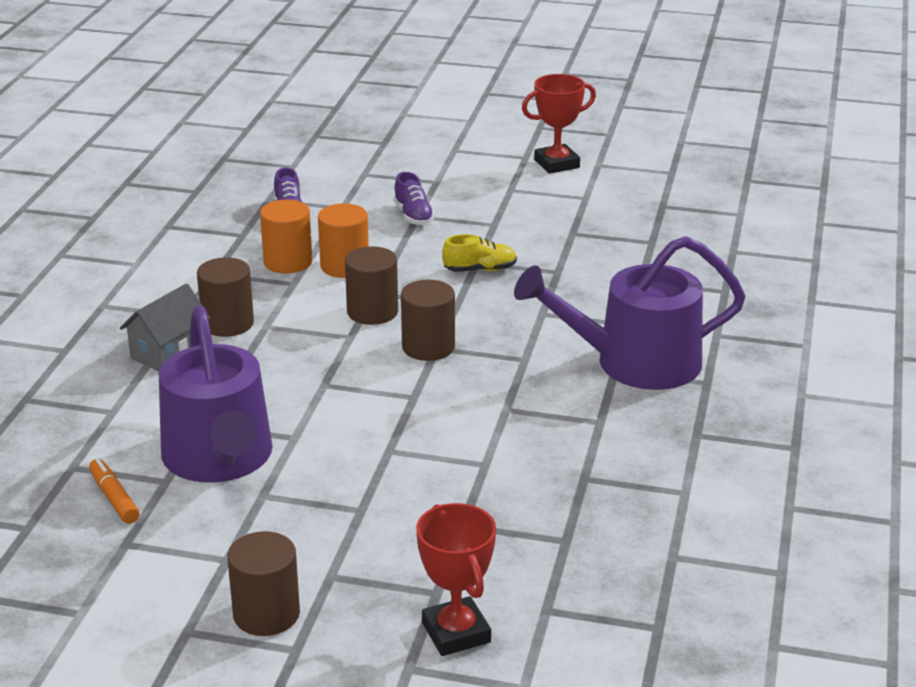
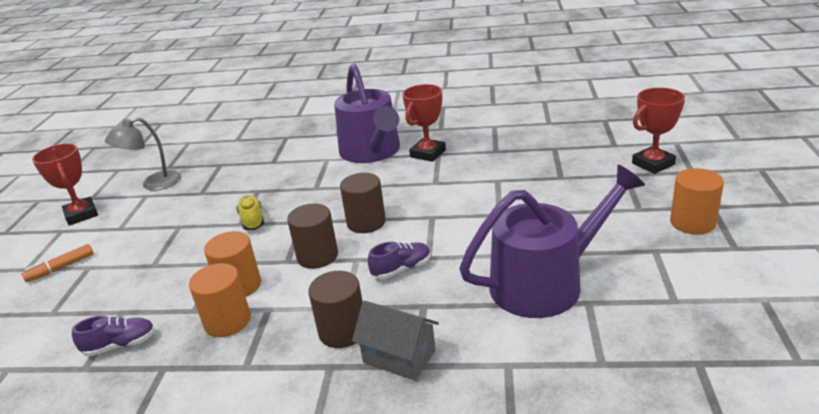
camera: 95 degrees left, 0 degrees up
orange marker [89,458,140,524] -> orange marker moved to [21,244,94,282]
brown cylinder [227,531,300,636] -> orange cylinder [670,168,724,235]
purple shoe [394,172,435,225] -> purple shoe moved to [368,242,431,279]
none -> grey lamp [105,117,181,191]
none -> red trophy [402,84,446,162]

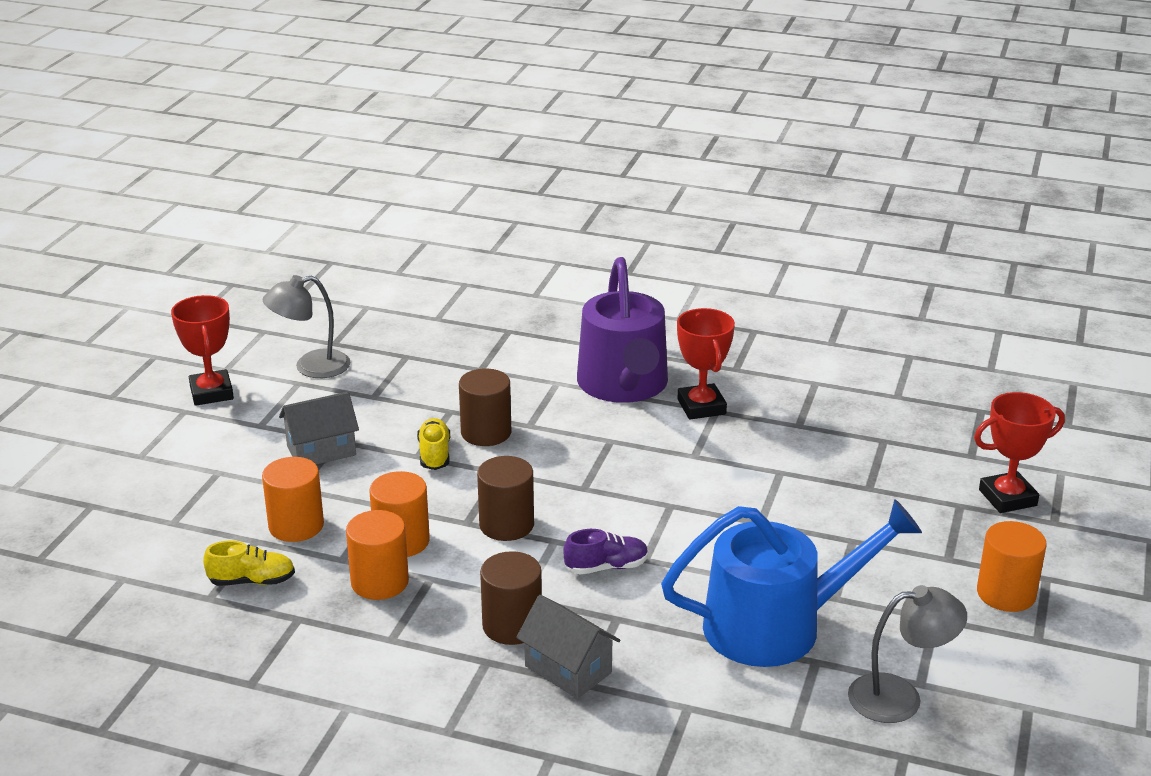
camera: 10 degrees right, 0 degrees up
orange marker [21,244,94,282] -> none
purple shoe [72,316,155,357] -> yellow shoe [203,541,295,586]
brown cylinder [340,173,386,233] -> brown cylinder moved to [459,369,511,446]
red trophy [402,84,446,162] -> red trophy turned 60 degrees counterclockwise [677,308,735,419]
purple watering can [459,164,645,318] -> blue watering can [661,499,922,667]
none -> orange cylinder [262,457,324,542]
none -> grey house [279,392,359,465]
none -> grey lamp [848,585,967,723]

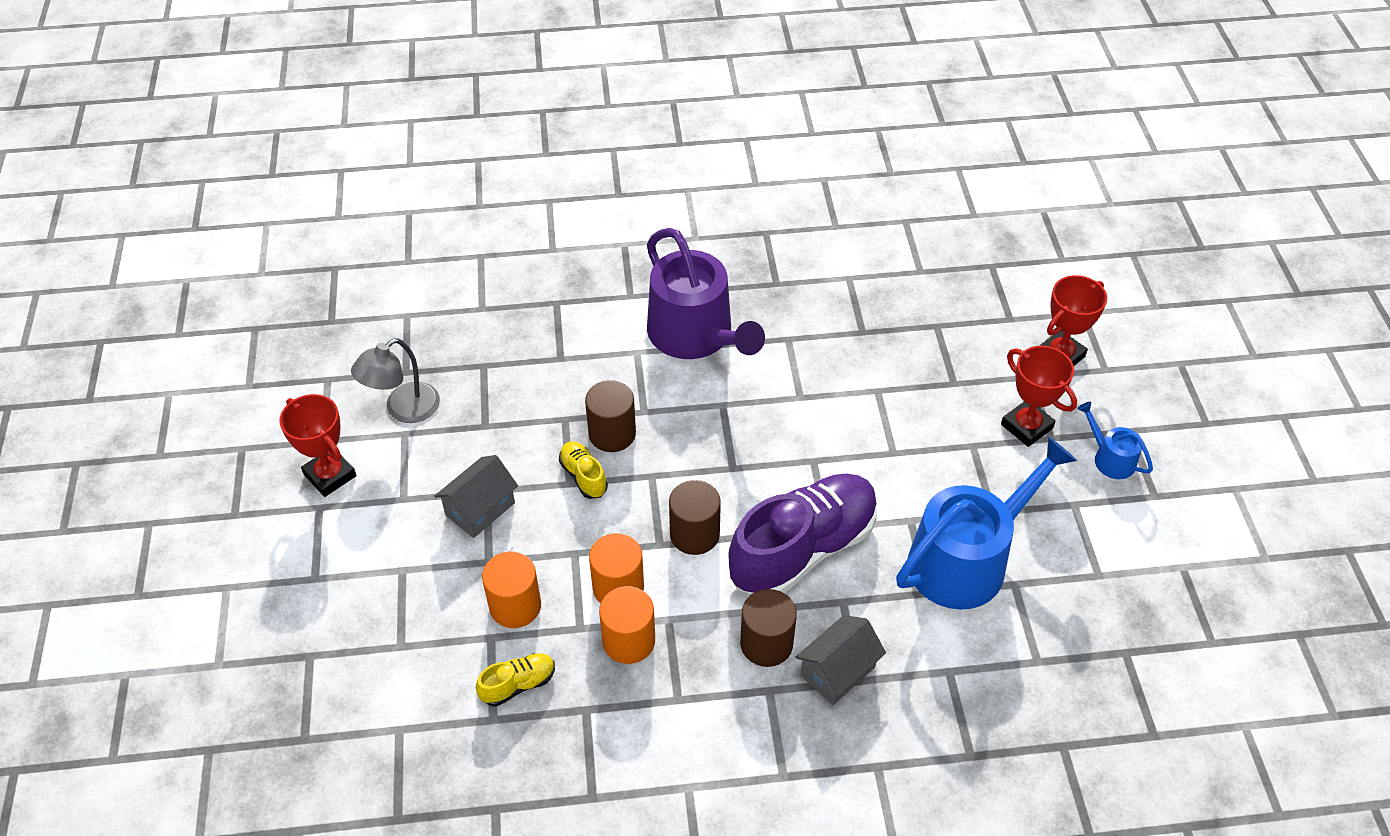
camera: 25 degrees left, 20 degrees up
grey house [516,595,620,699] -> grey house turned 60 degrees counterclockwise [796,615,886,705]
purple shoe [564,529,648,574] -> purple shoe [728,474,878,594], size x2.36
red trophy [677,308,735,419] -> red trophy moved to [1001,346,1077,447]
grey lamp [848,585,967,723] -> none
orange cylinder [977,521,1047,612] -> blue watering can [1077,402,1153,479]

